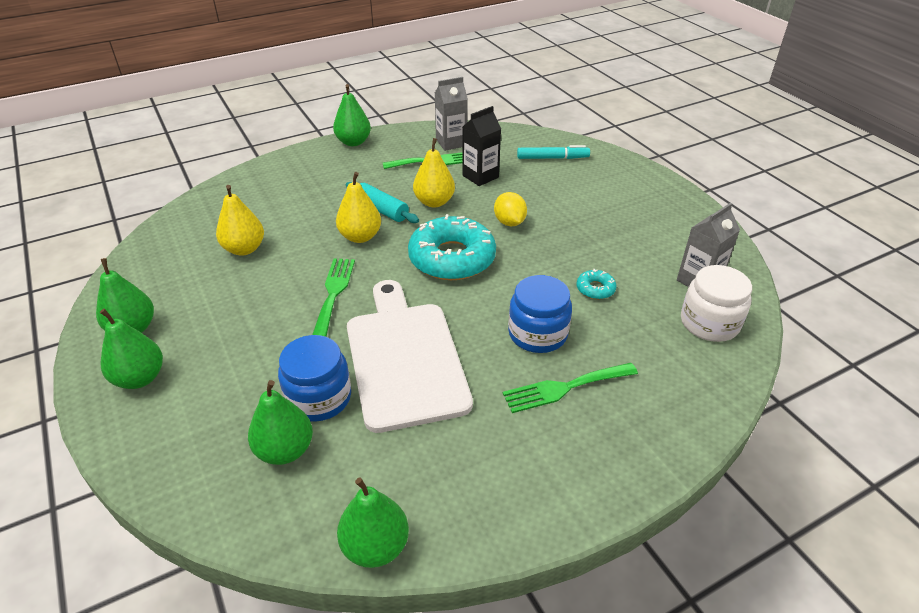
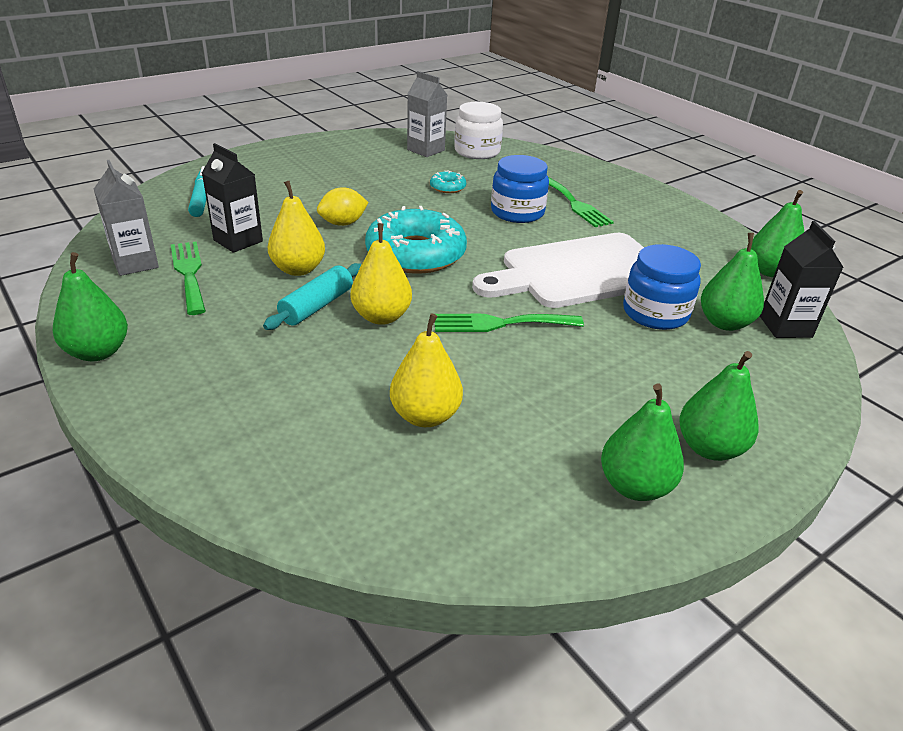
camera: 100 degrees left, 5 degrees down
none -> black carton [760,221,844,338]

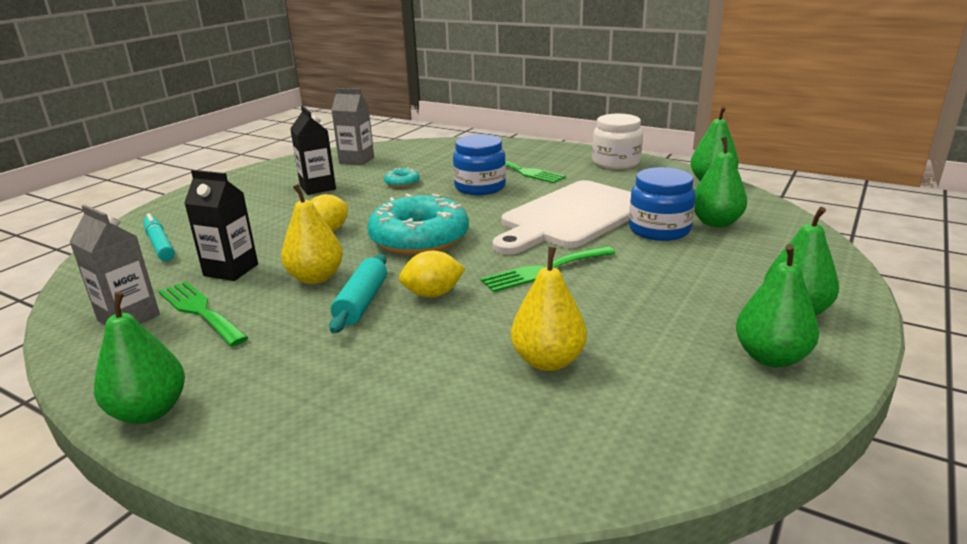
camera: 20 degrees left, 10 degrees down
yellow pear [351,223,412,325] -> yellow lemon [399,251,465,298]
white jar [454,102,503,159] -> white jar moved to [592,114,643,169]
black carton [760,221,844,338] -> black carton moved to [290,106,336,195]

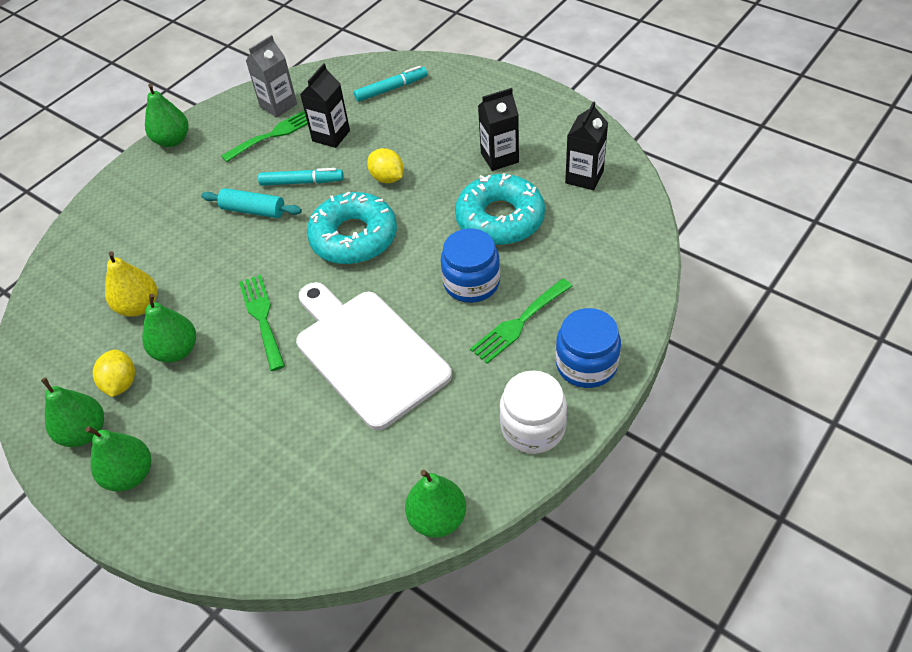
camera: 100 degrees right, 25 degrees up
yellow pear [281,184,343,284] -> turquoise marker [258,168,344,186]
grey carton [331,88,374,166] -> black carton [565,101,608,190]
turquoise donut [384,168,420,188] -> turquoise donut [455,173,545,245], size x2.34
yellow lemon [399,251,465,298] -> yellow lemon moved to [93,349,135,397]
blue jar [629,167,696,241] -> blue jar moved to [556,308,621,388]
green pear [694,137,747,228] -> green pear moved to [142,294,196,363]

